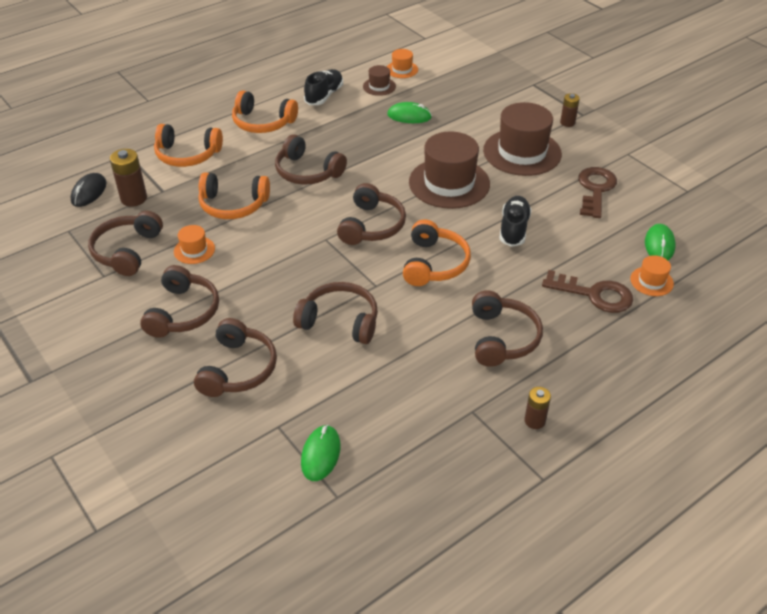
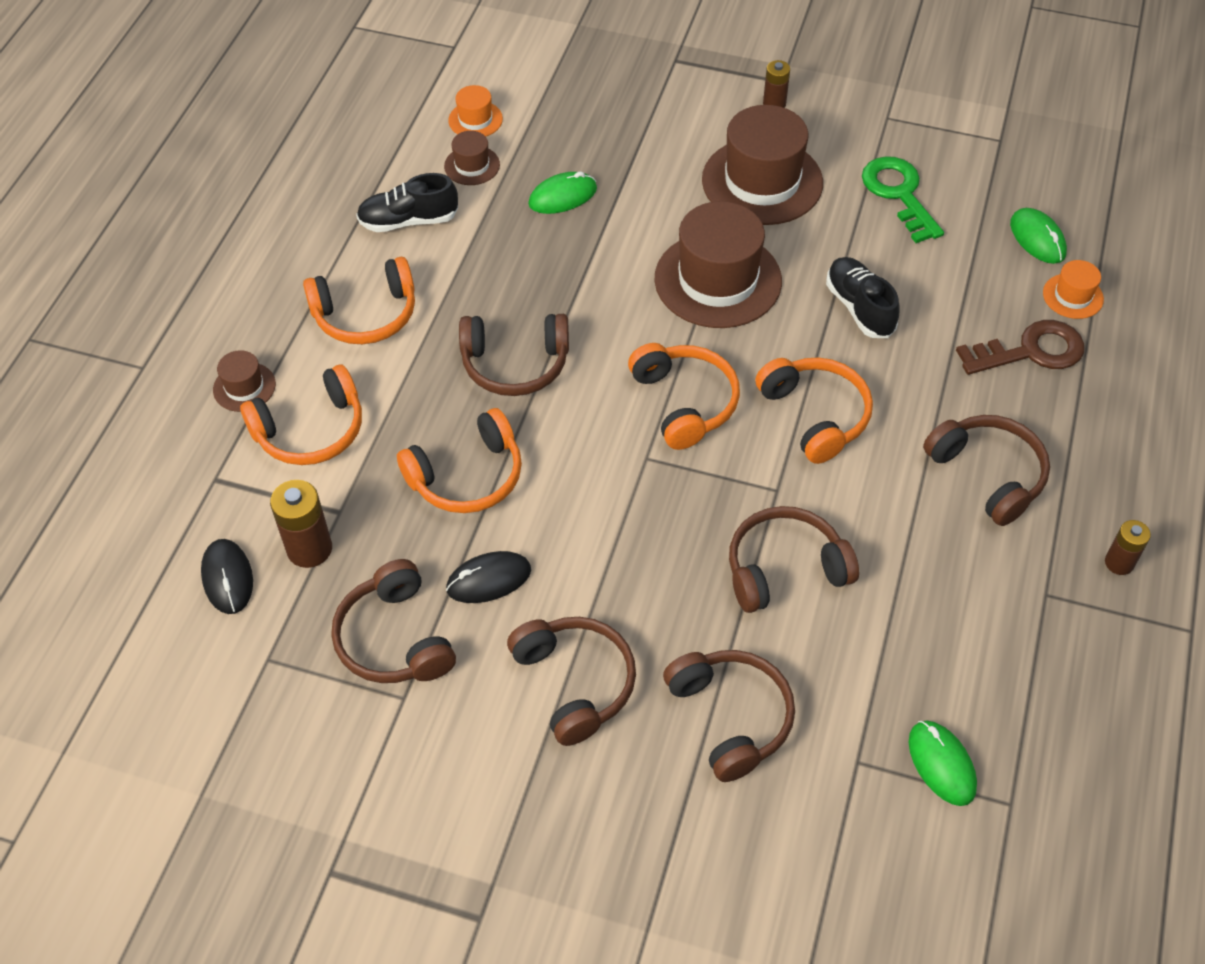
camera: 35 degrees left, 10 degrees up
orange hat [174,225,215,264] -> black mouse [446,551,531,603]
black shoe [304,69,343,105] -> black shoe turned 90 degrees counterclockwise [356,173,458,232]
brown headphones [337,183,406,245] -> orange headphones [628,343,740,450]
brown key [578,167,617,218] -> green key [862,156,944,243]
none -> brown hat [213,350,276,412]

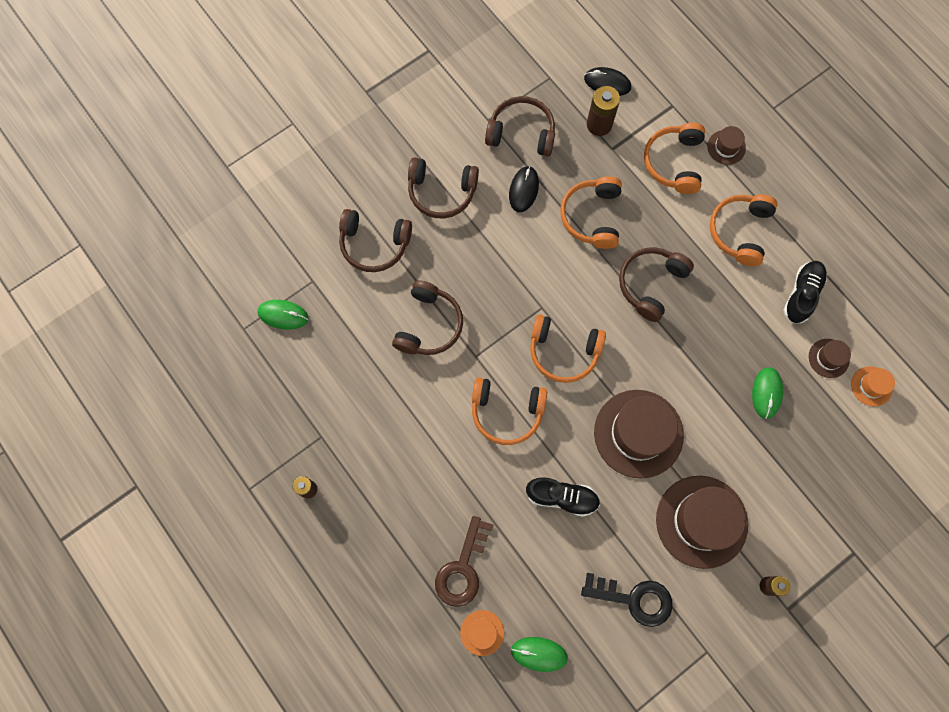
camera: 125 degrees right, 20 degrees up
green key [862,156,944,243] -> black key [581,573,673,627]
brown headphones [923,415,1050,526] -> none

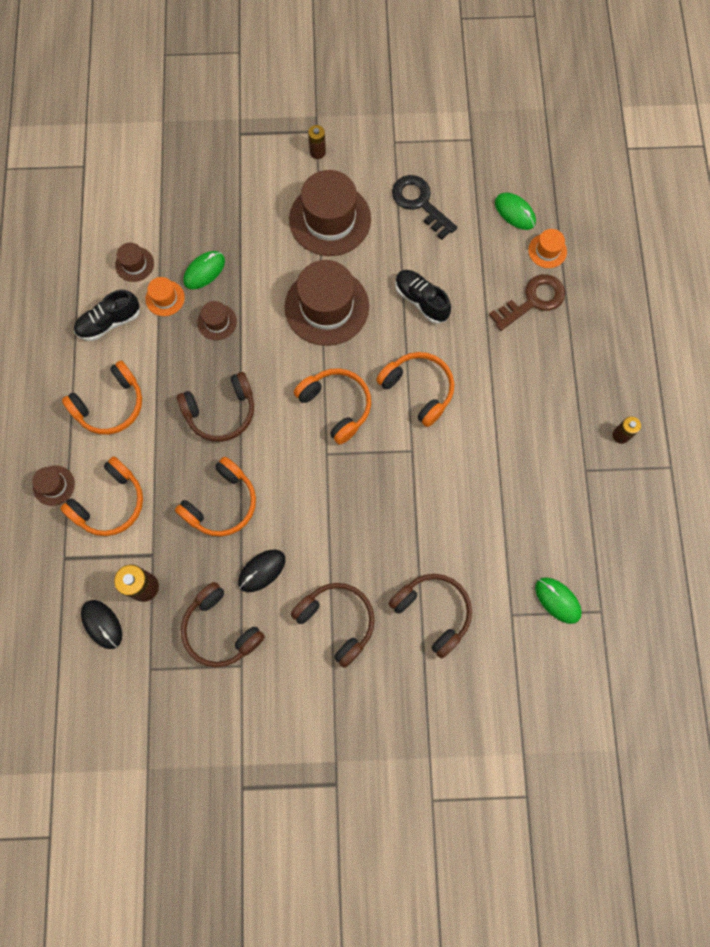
camera: 145 degrees left, 0 degrees up
brown headphones [392,280,463,355] -> none
orange hat [851,366,895,406] -> orange hat moved to [145,277,185,316]
none -> brown hat [197,301,237,340]

